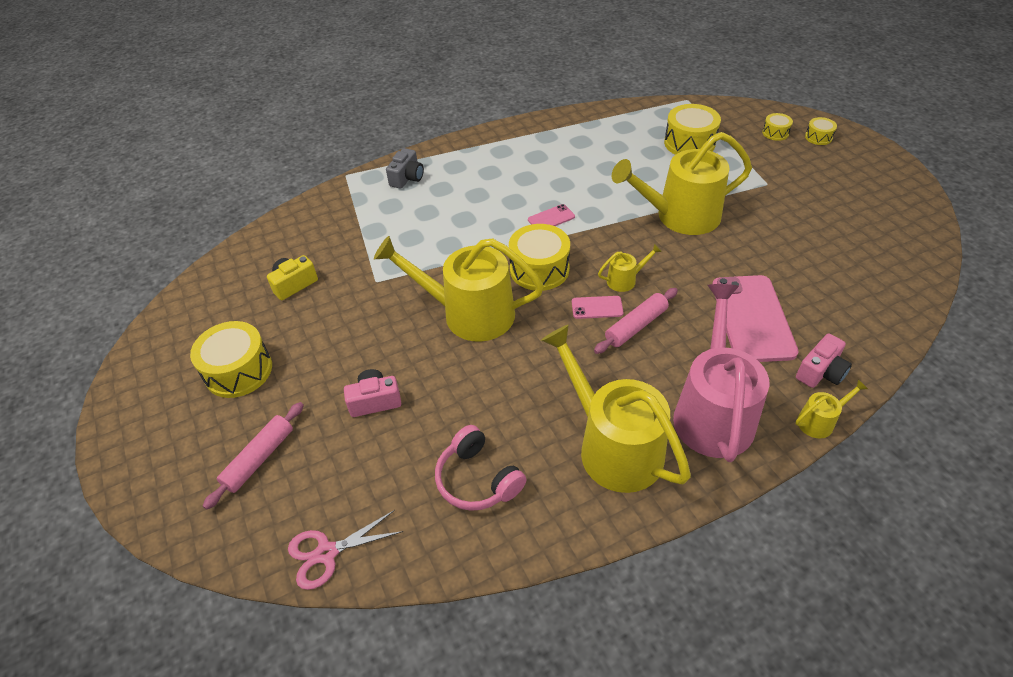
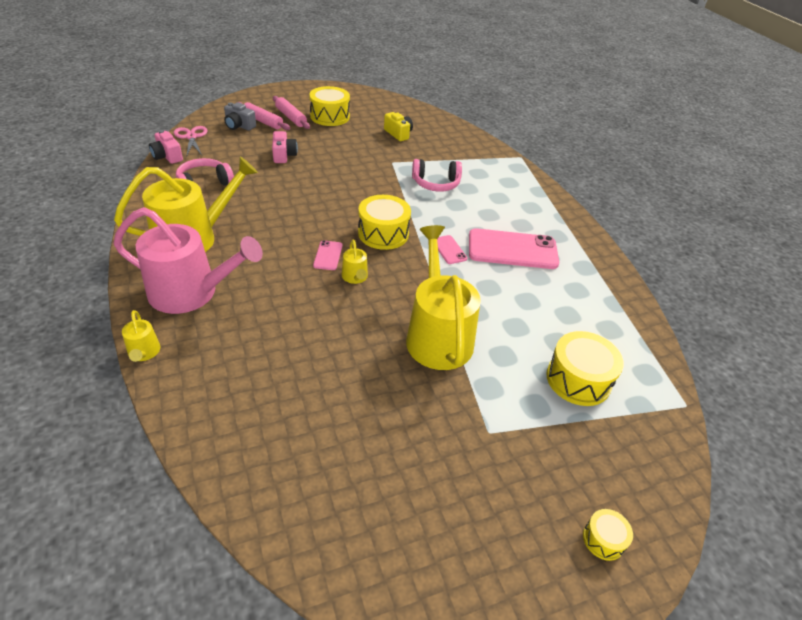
camera: 90 degrees right, 5 degrees down
yellow watering can [374,236,544,342] -> none
grey camera [386,148,424,189] -> grey camera moved to [224,102,256,131]
pink rolling pin [594,288,678,354] -> pink rolling pin moved to [273,96,310,129]
pink phone [712,275,799,362] -> pink phone moved to [469,228,559,269]
yellow drum [762,113,793,141] -> none
pink camera [796,333,852,388] -> pink camera moved to [149,130,183,164]
none -> pink headphones [412,159,462,192]

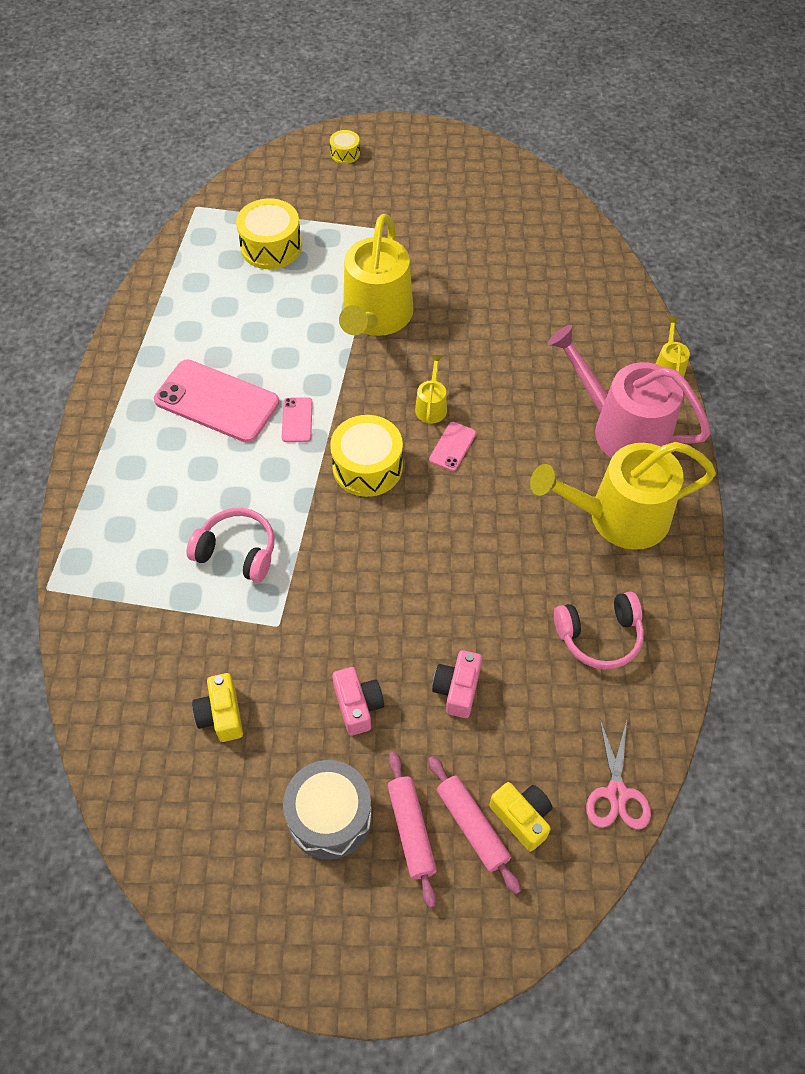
camera: 155 degrees left, 15 degrees up
pink camera [149,130,183,164] -> pink camera moved to [332,667,384,736]
grey camera [224,102,256,131] -> yellow camera [489,782,553,851]
yellow drum [309,86,350,126] -> grey drum [283,760,372,860]

